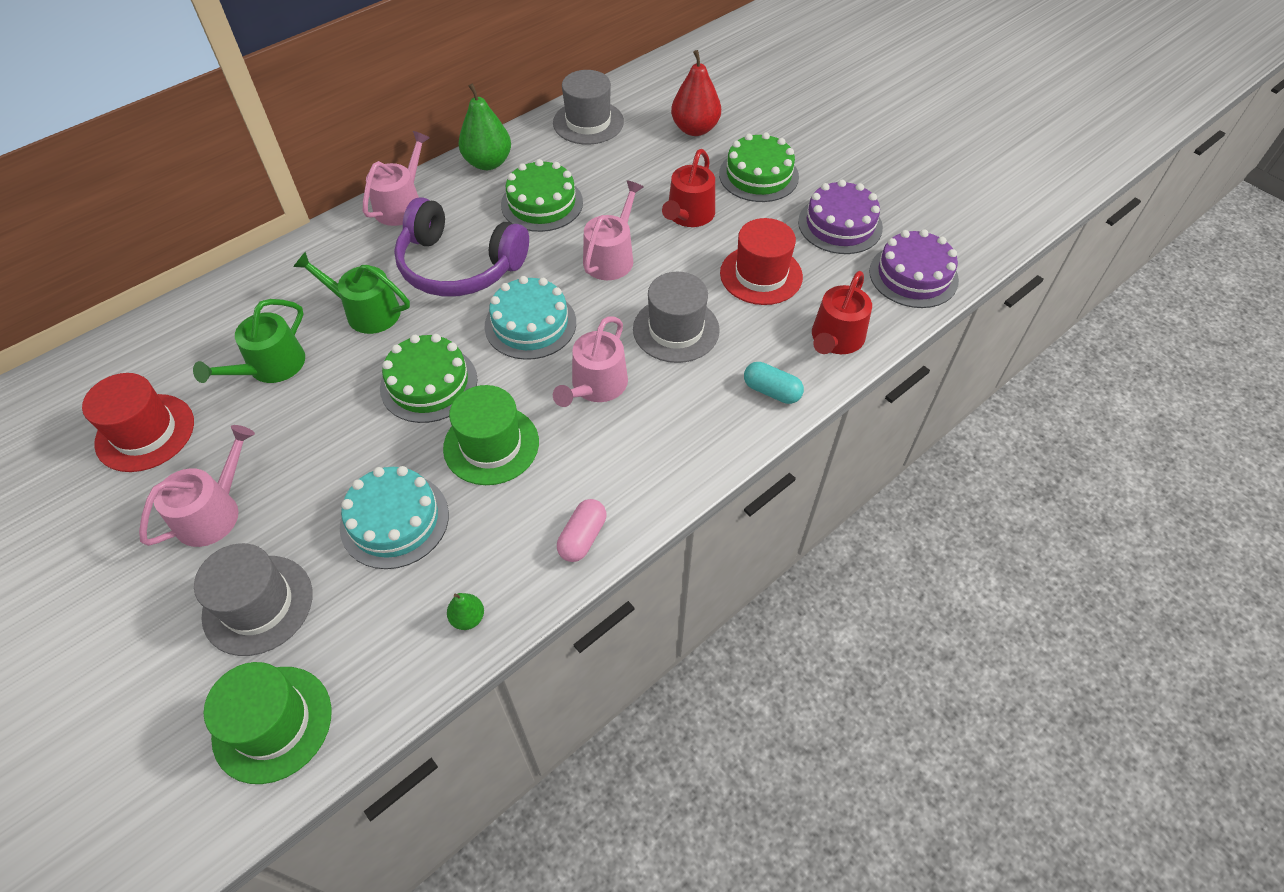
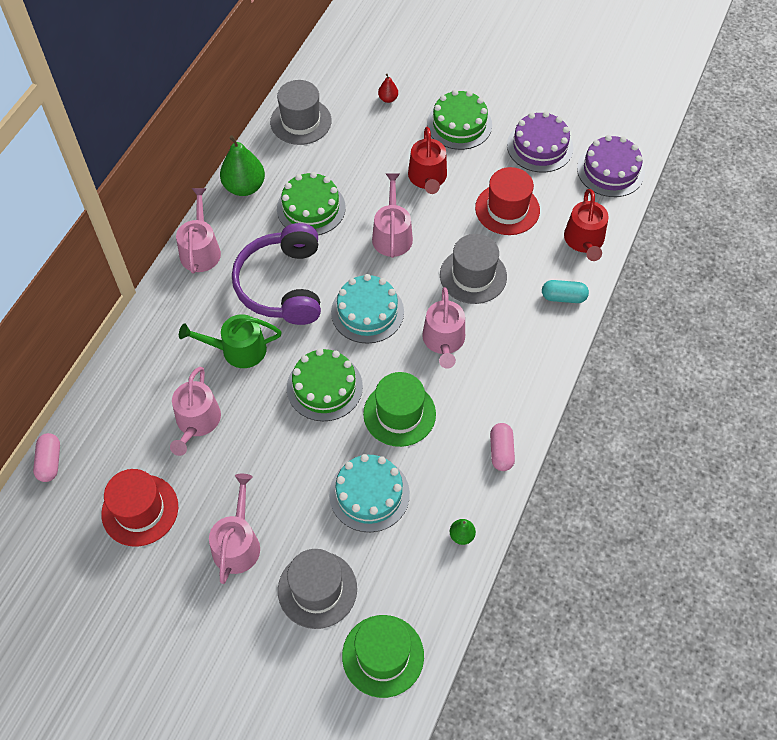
camera: 25 degrees left, 5 degrees up
green watering can [193,299,305,383] -> pink watering can [170,367,221,456]
purple headphones [394,197,529,297] -> purple headphones turned 90 degrees clockwise [232,223,321,325]
red pear [671,50,721,136] -> red pear [378,74,398,103], size x0.49
none -> pink capsule [33,433,60,482]

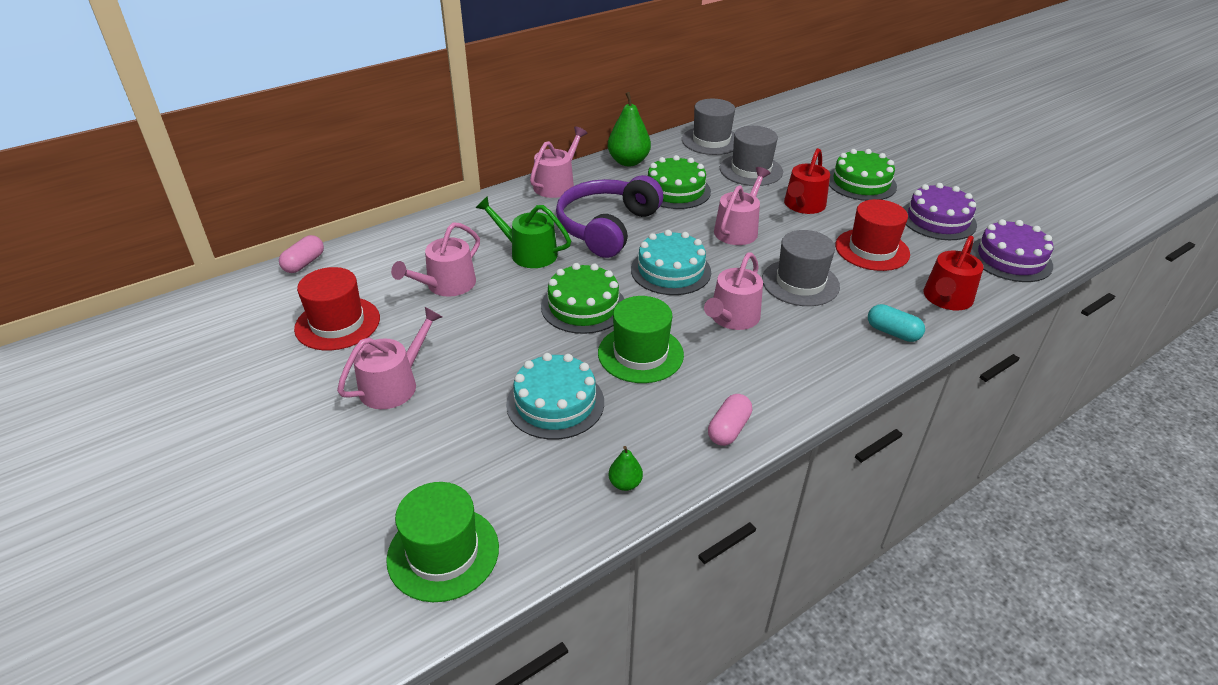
camera: 30 degrees right, 20 degrees down
grey hat [278,549,357,629] -> grey hat moved to [720,126,783,186]
red pear [378,74,398,103] -> none

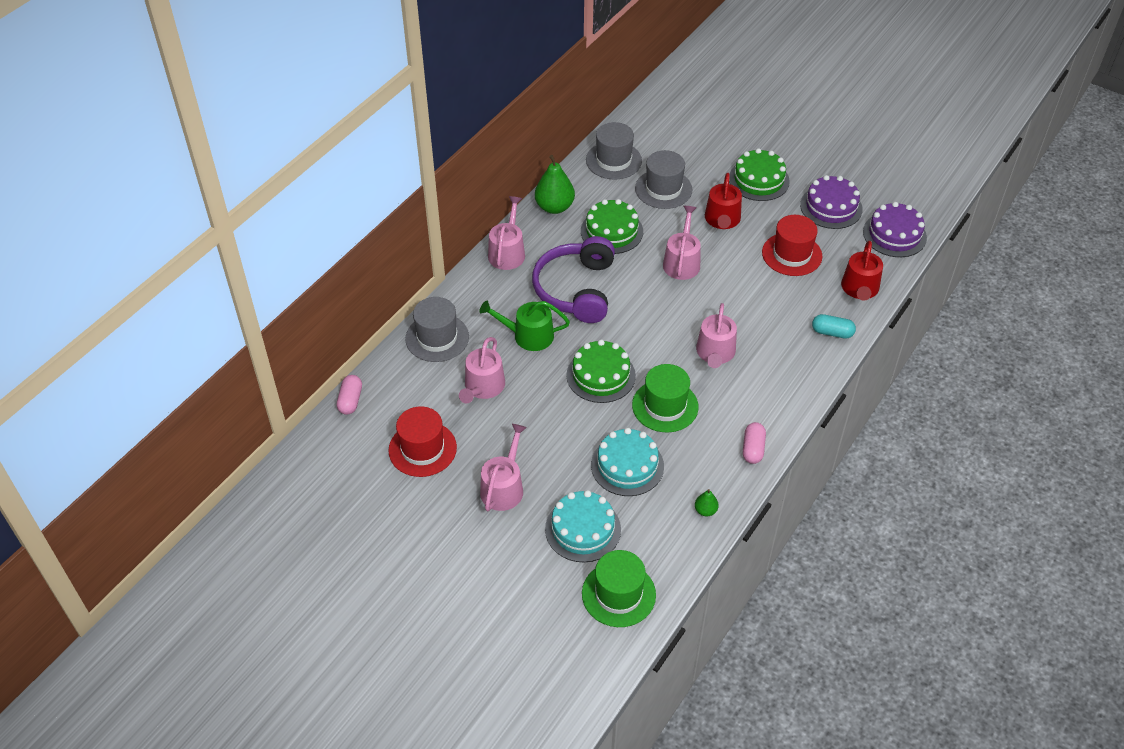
camera: 20 degrees left, 10 degrees up
turquoise cake [631,230,711,295] -> turquoise cake moved to [545,490,621,562]
grey hat [762,230,840,306] -> grey hat moved to [405,297,469,362]

